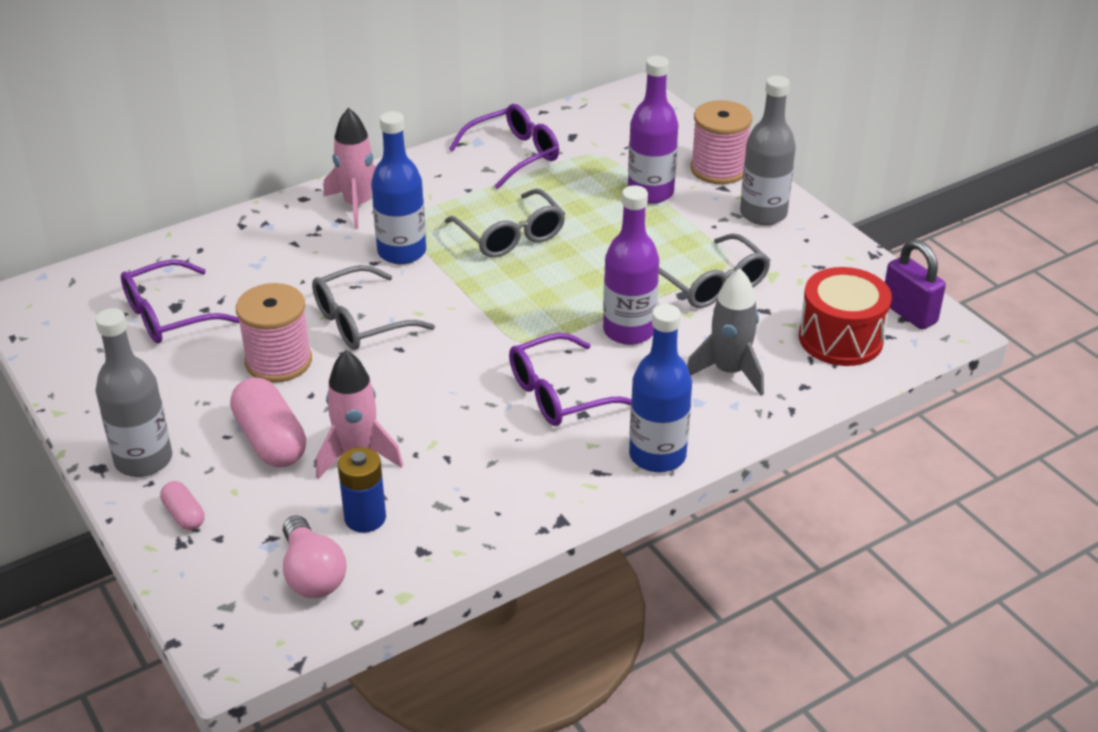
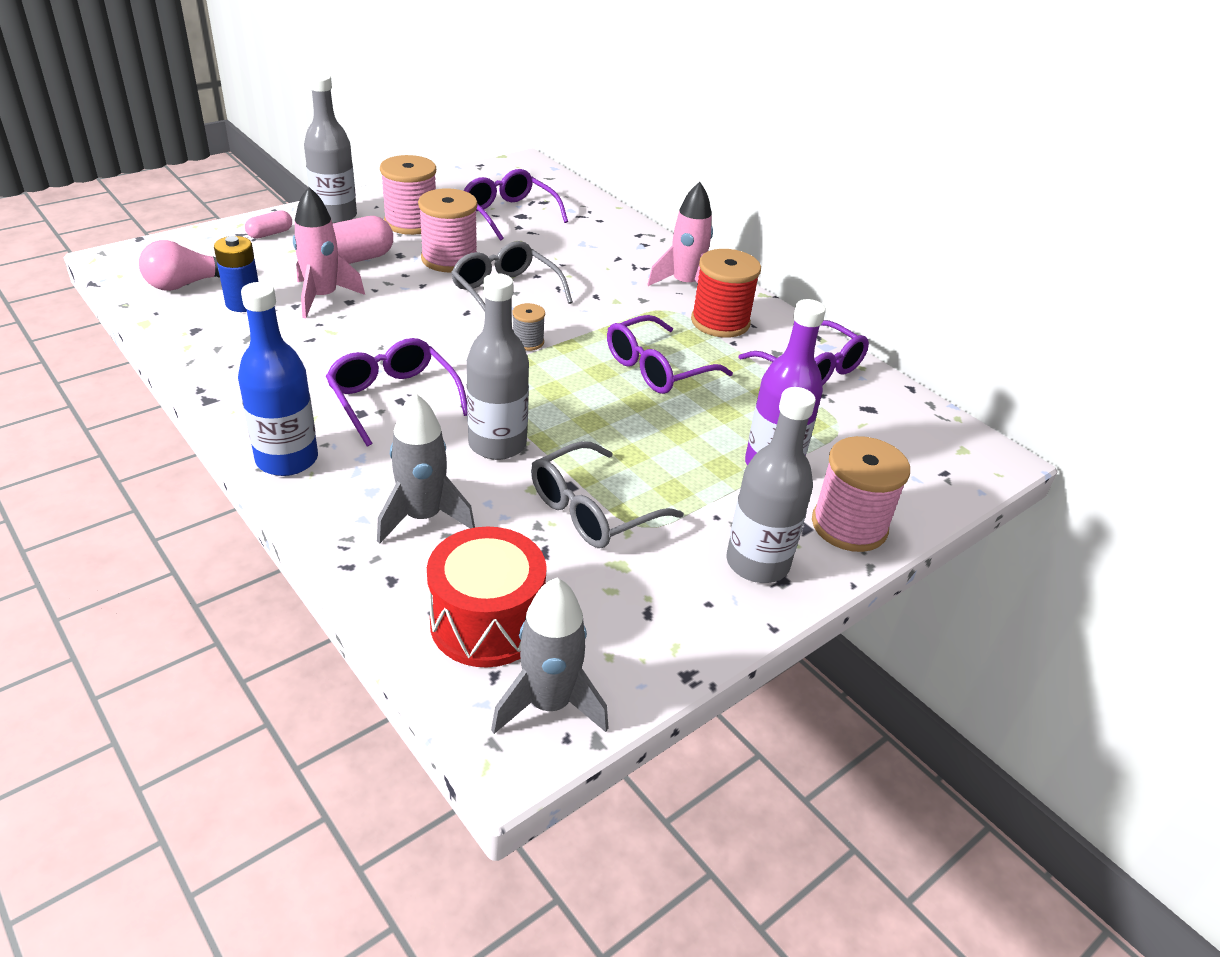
camera: 80 degrees right, 0 degrees up
blue bottle [371,111,426,264] -> none
grey glasses [445,189,565,257] -> purple glasses [607,315,733,394]
purple bottle [603,185,659,345] -> grey bottle [467,273,529,460]
purple padlock [885,240,946,330] -> grey rocket [491,578,608,734]
none -> pink spool [380,155,436,235]
none -> grey spool [513,303,545,351]
none -> red spool [691,249,761,338]

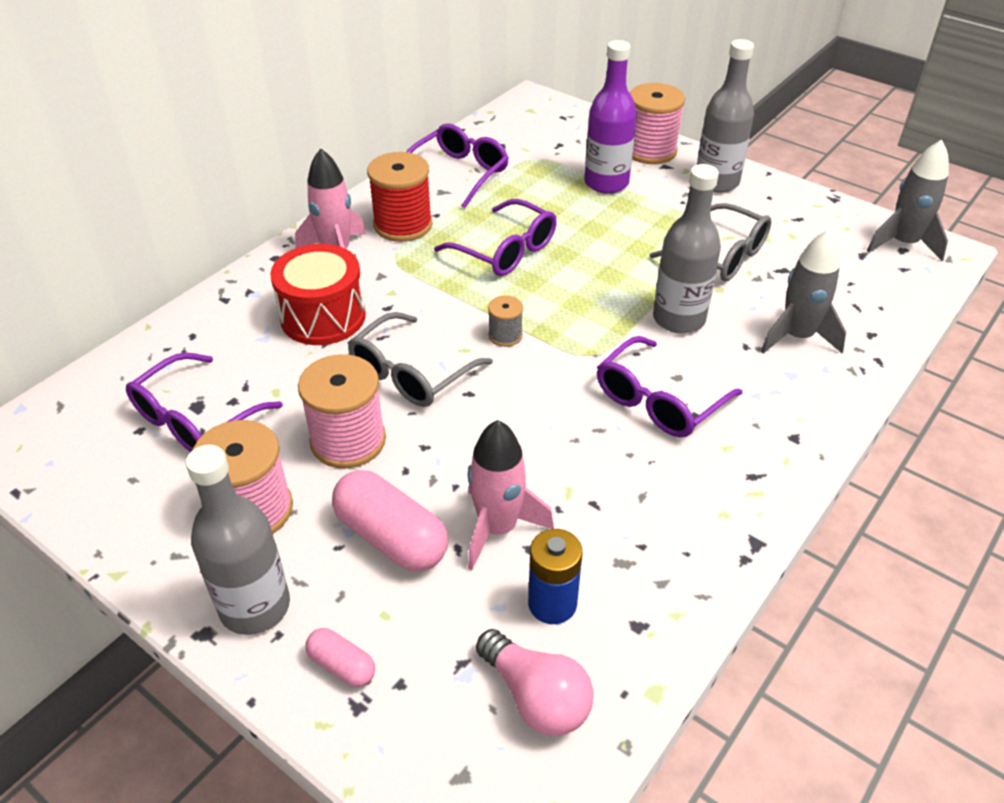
camera: 100 degrees left, 5 degrees up
blue bottle [238,282,318,476] -> none
red drum [427,526,547,668] -> red drum moved to [270,244,366,345]

